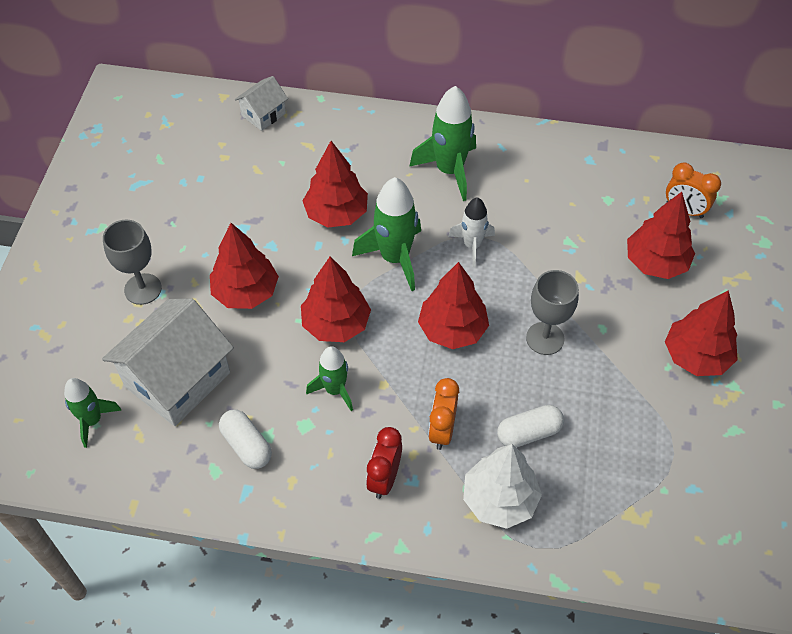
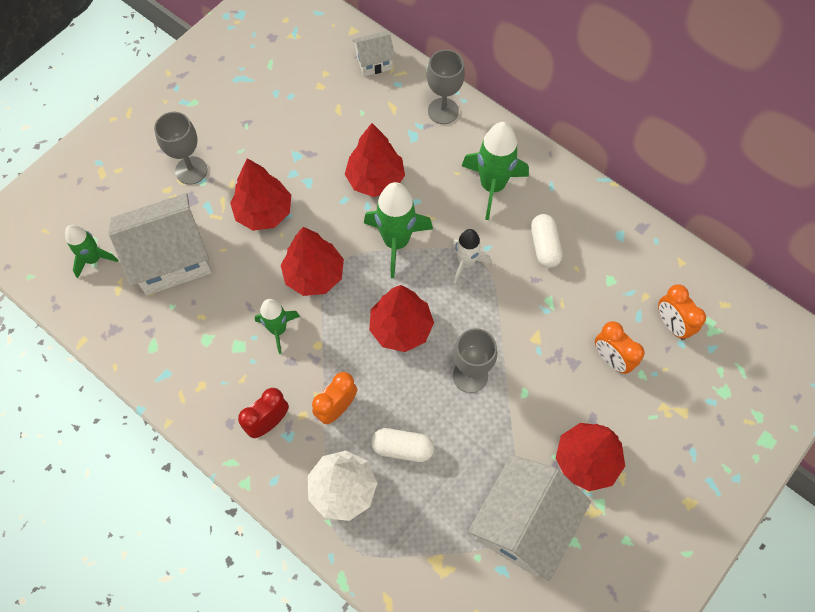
camera: 30 degrees right, 10 degrees up
white capsule [219,410,272,469] -> white capsule moved to [531,214,562,268]
red tree [627,192,695,279] -> orange clock [595,321,644,374]
none -> grey goblet [427,50,465,124]
none -> white house [468,455,591,581]

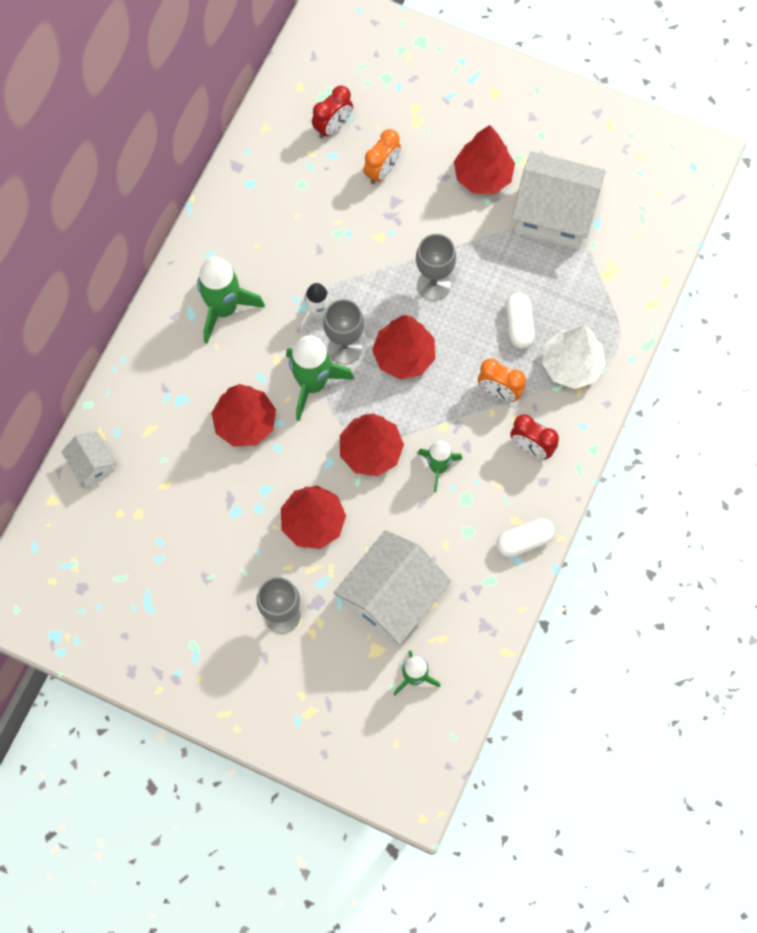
camera: 105 degrees left, 5 degrees up
white house [108,193,212,295] -> white house turned 75 degrees clockwise [334,530,451,645]
grey goblet [427,50,465,124] -> grey goblet moved to [323,299,364,364]
white capsule [531,214,562,268] -> white capsule moved to [496,518,555,558]
orange clock [658,284,706,340] -> red clock [312,86,353,138]

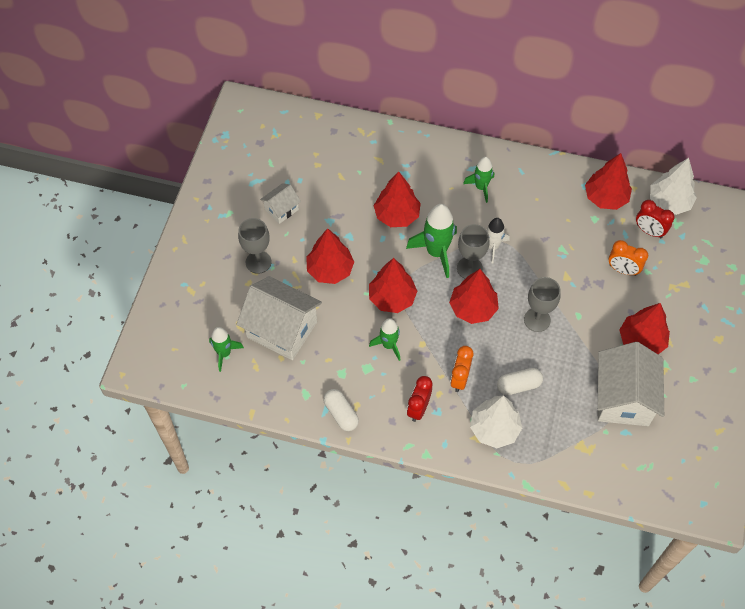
camera: 80 degrees right, 10 degrees down
white house [62,432,116,487] -> white house moved to [260,183,301,224]
green rocket [197,256,265,344] -> green rocket [463,157,494,203], size x0.62
none -> red tree [585,153,632,210]
none -> white tree [650,158,697,215]

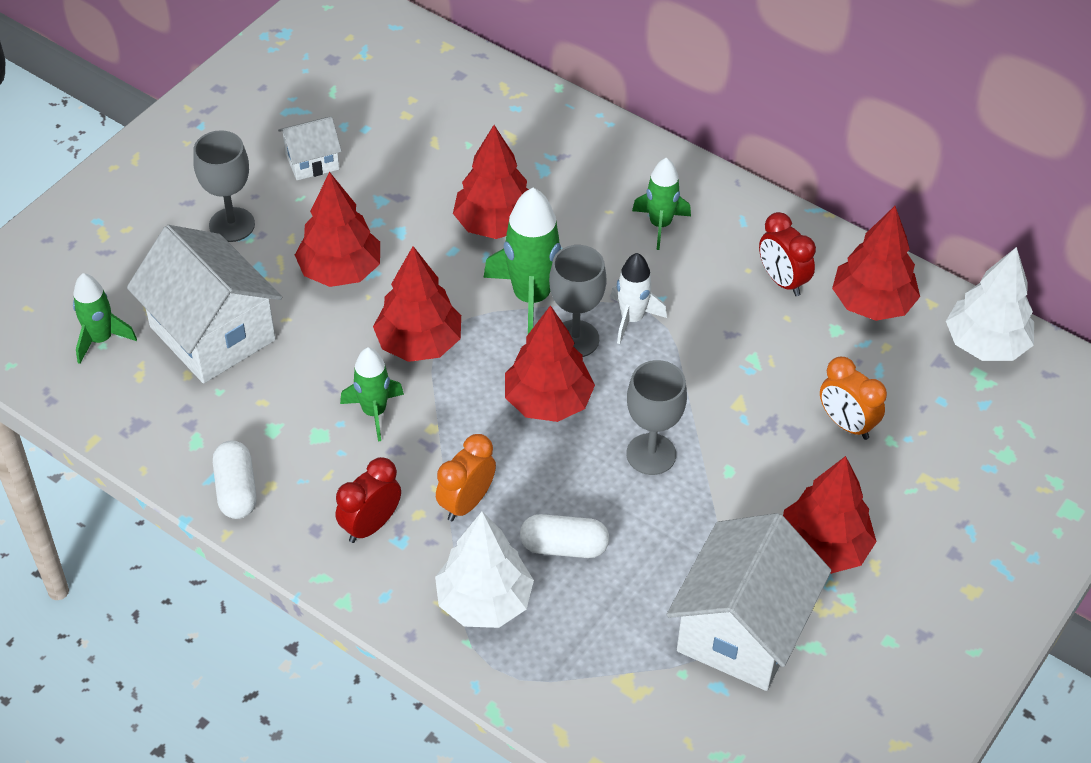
camera: 20 degrees right, 10 degrees down
red clock [636,200,675,238] -> red clock moved to [759,212,816,296]

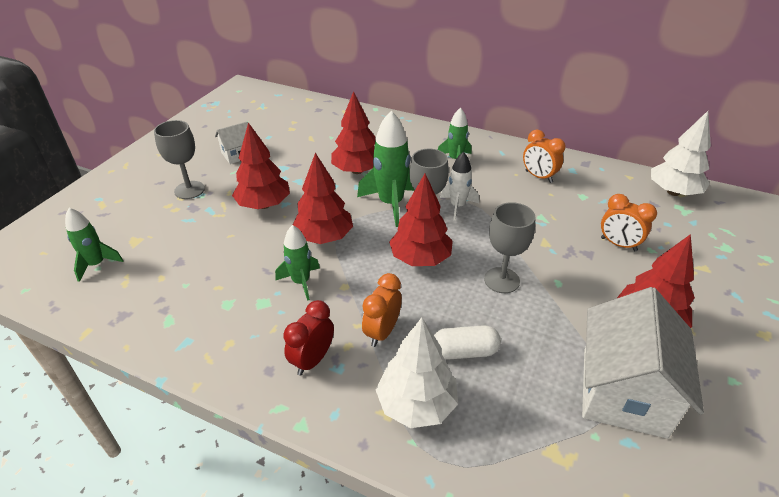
camera: 10 degrees left, 10 degrees down
white house [127,225,282,384] -> none
white capsule [213,440,257,519] -> none
red clock [759,212,816,296] -> orange clock [523,130,566,183]
red tree [832,206,920,321] -> none

